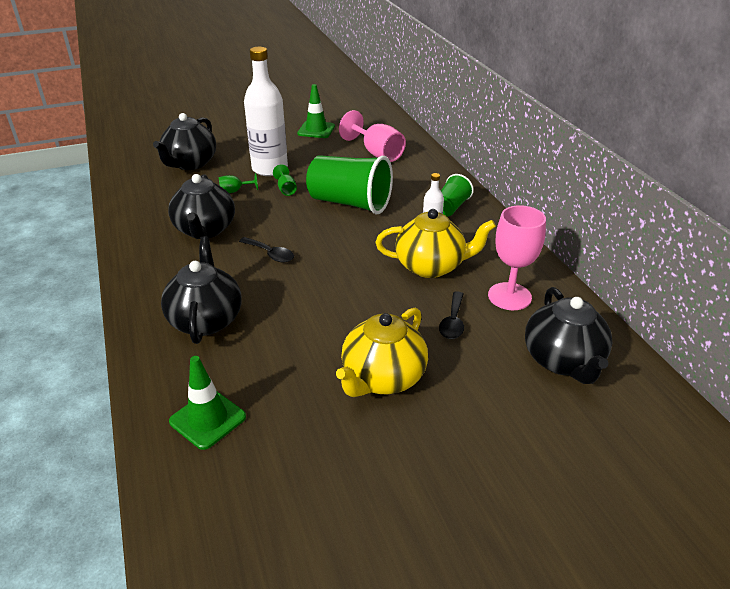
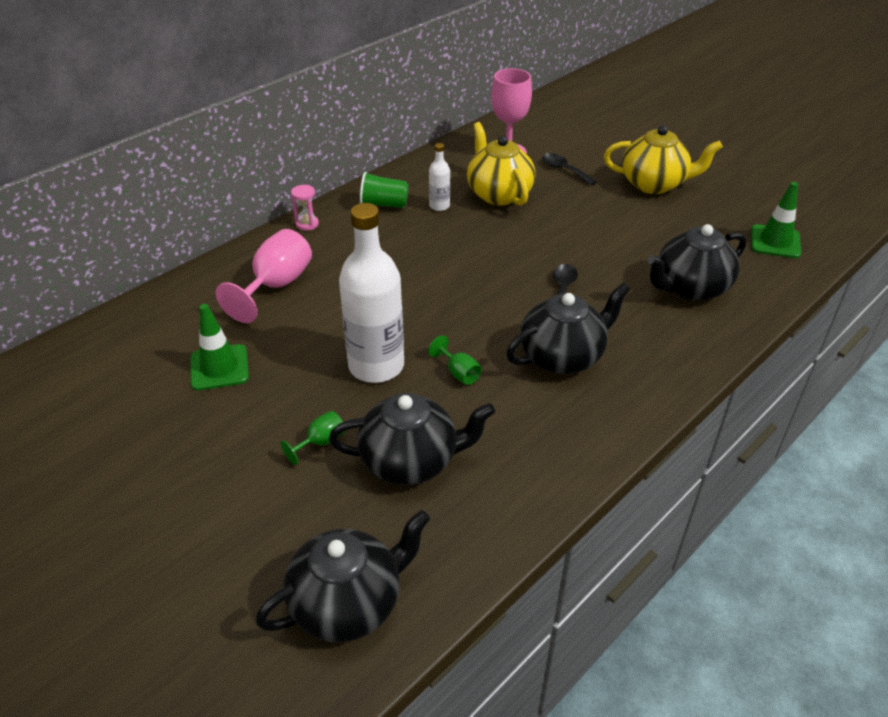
camera: 115 degrees left, 5 degrees up
green goblet [273,164,297,196] -> green goblet moved to [280,411,345,465]
green cup [306,155,393,214] -> none
black spoon [439,291,464,339] -> black spoon turned 120 degrees counterclockwise [542,153,597,185]
black teapot [525,287,612,384] -> black teapot moved to [256,510,430,642]
none -> pink hourglass [291,185,319,231]

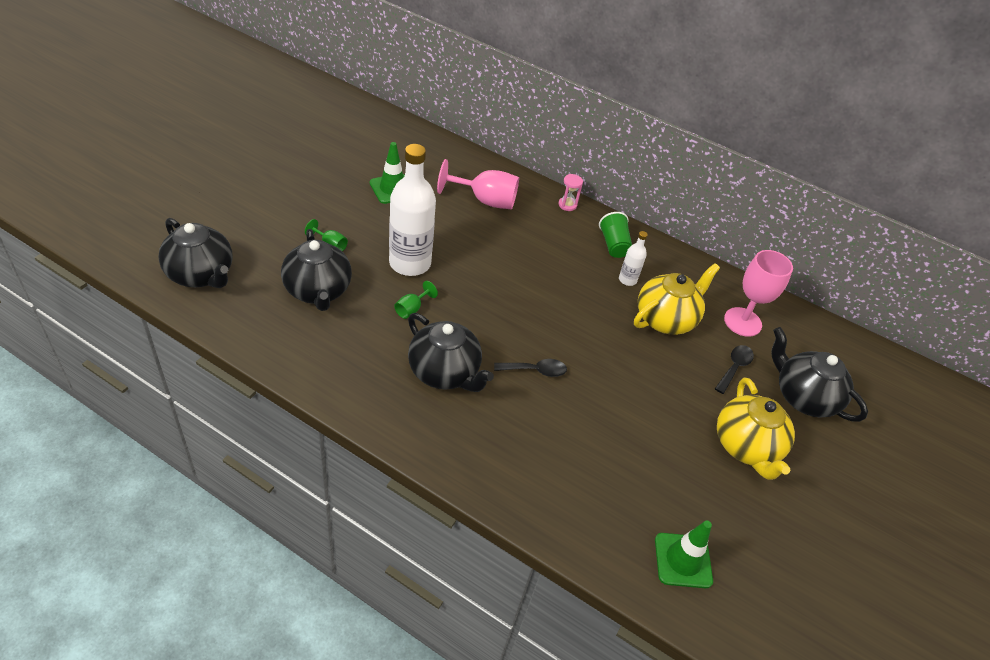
camera: 70 degrees right, 5 degrees up
black teapot [647,224,746,301] -> black teapot moved to [771,327,868,422]

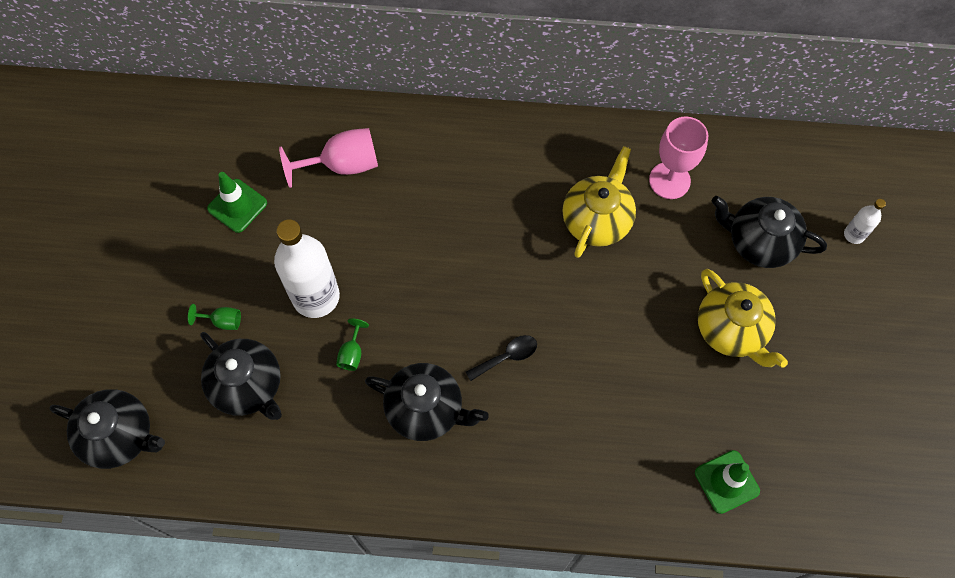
camera: 20 degrees left, 20 degrees up
pink hourglass [559,174,583,211] -> none
green cup [599,212,632,258] -> none
white bottle [619,231,648,286] -> white bottle moved to [844,199,886,244]
black spoon [715,345,754,394] -> none

